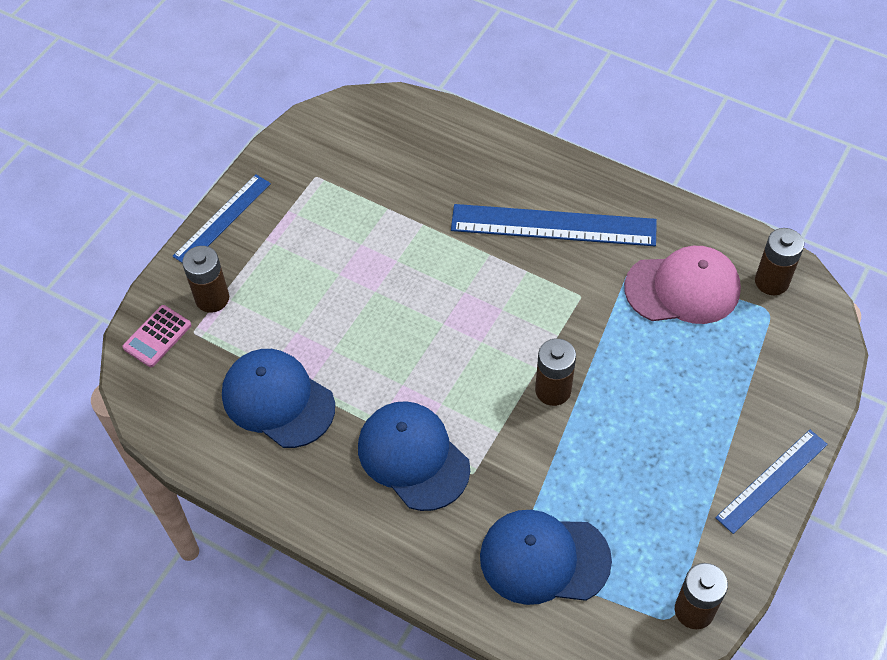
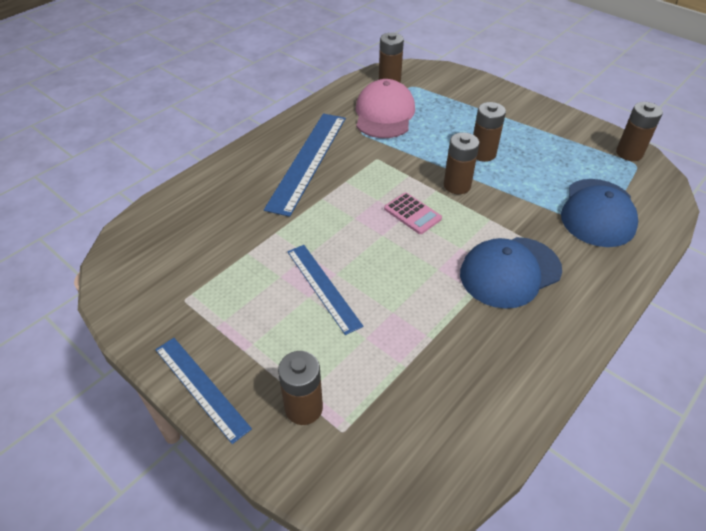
camera: 80 degrees left, 10 degrees down
pink calculator [122,305,191,367] -> pink calculator moved to [384,192,442,234]
blue cap [222,349,335,448] -> none
blue ruler [715,430,828,534] -> blue ruler moved to [287,245,363,335]
none -> brown battery [473,102,506,162]

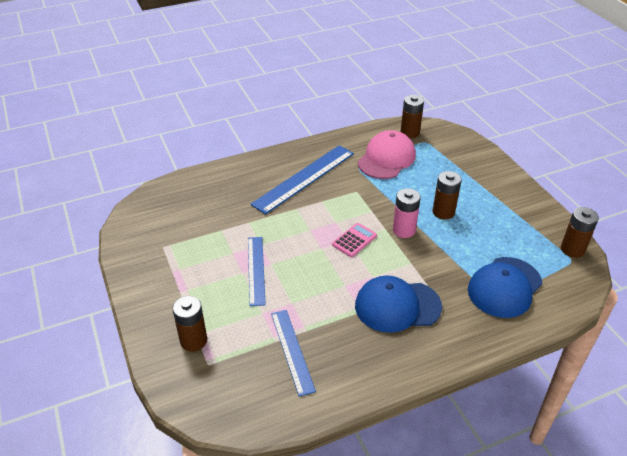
camera: 25 degrees right, 5 degrees down
blue ruler [155,338,252,444] -> blue ruler moved to [271,310,316,397]
pink calculator [384,192,442,234] -> pink calculator turned 120 degrees counterclockwise [332,223,377,257]
brown battery [444,132,479,194] -> pink battery [393,188,421,238]

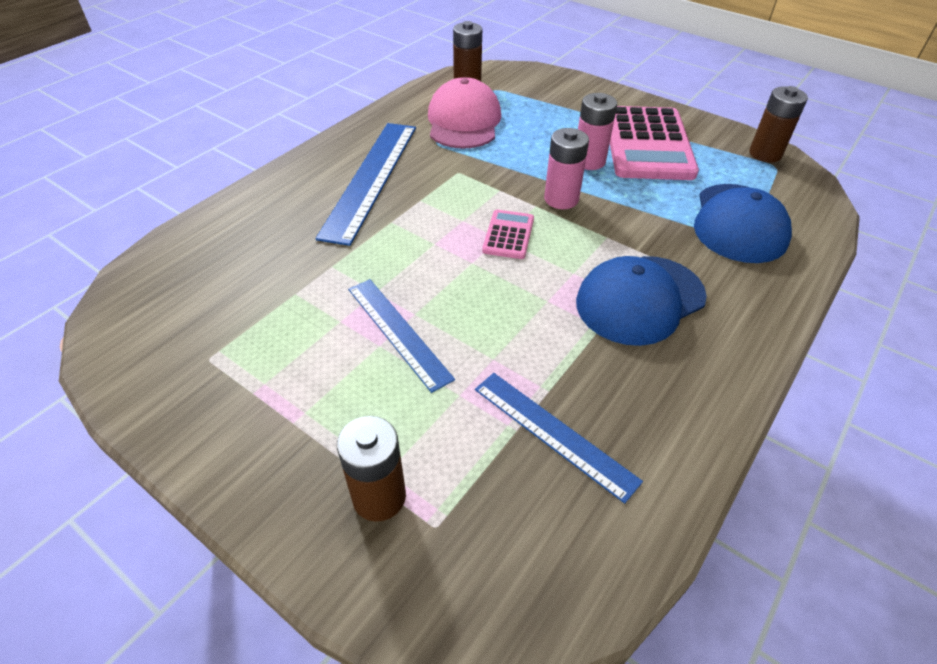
camera: 30 degrees left, 5 degrees up
brown battery [433,171,462,220] -> pink battery [578,93,617,170]
none -> pink calculator [610,106,699,180]

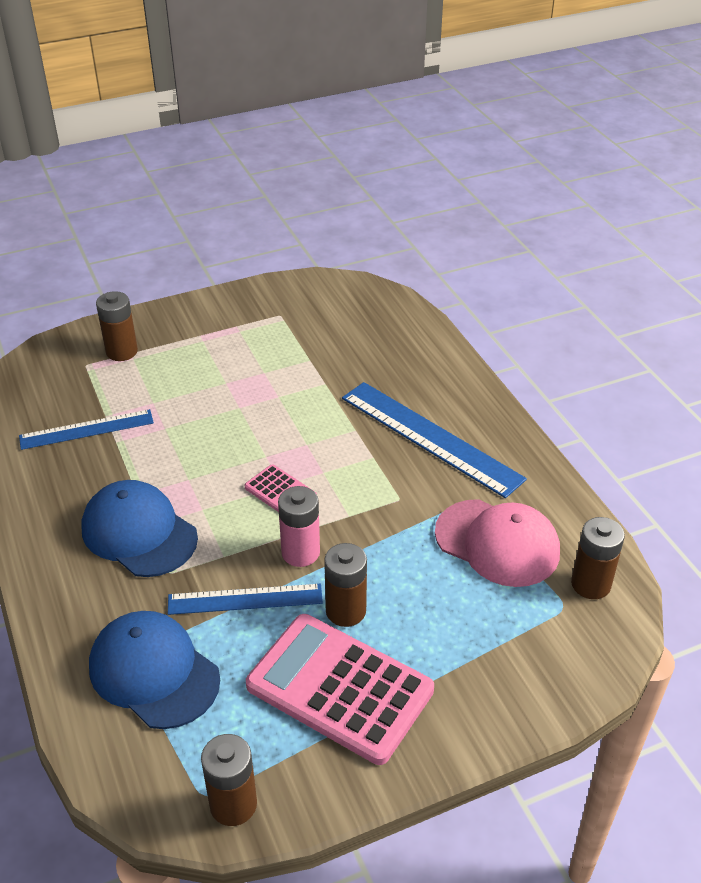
camera: 120 degrees right, 5 degrees down
blue ruler [348,279,455,393] -> blue ruler moved to [168,584,323,615]
blue cap [576,256,707,346] -> blue cap turned 45 degrees counterclockwise [81,480,198,577]
pink battery [578,93,617,170] -> brown battery [324,543,367,627]

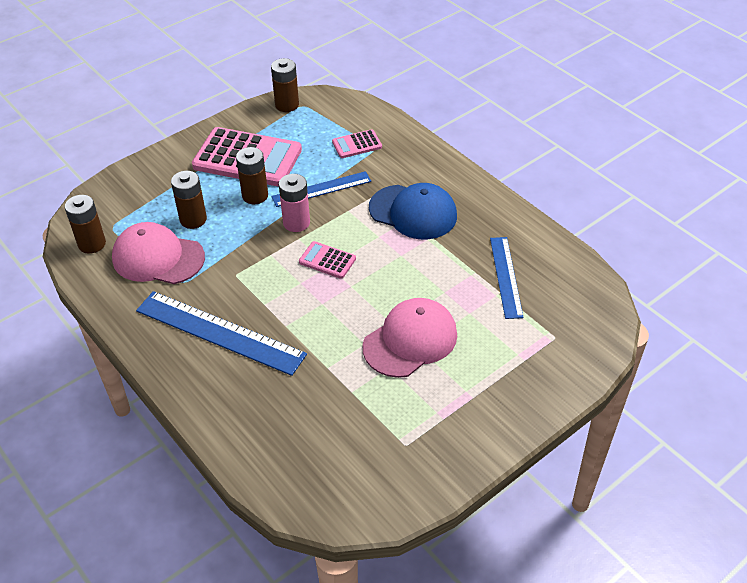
camera: 165 degrees right, 5 degrees up
blue ruler [19,409,154,450] -> blue ruler turned 60 degrees counterclockwise [490,237,524,319]
blue cap [89,611,220,729] -> pink calculator [332,129,382,158]
brown battery [96,291,138,361] -> brown battery moved to [171,171,207,229]
none -> pink cap [362,298,457,378]

